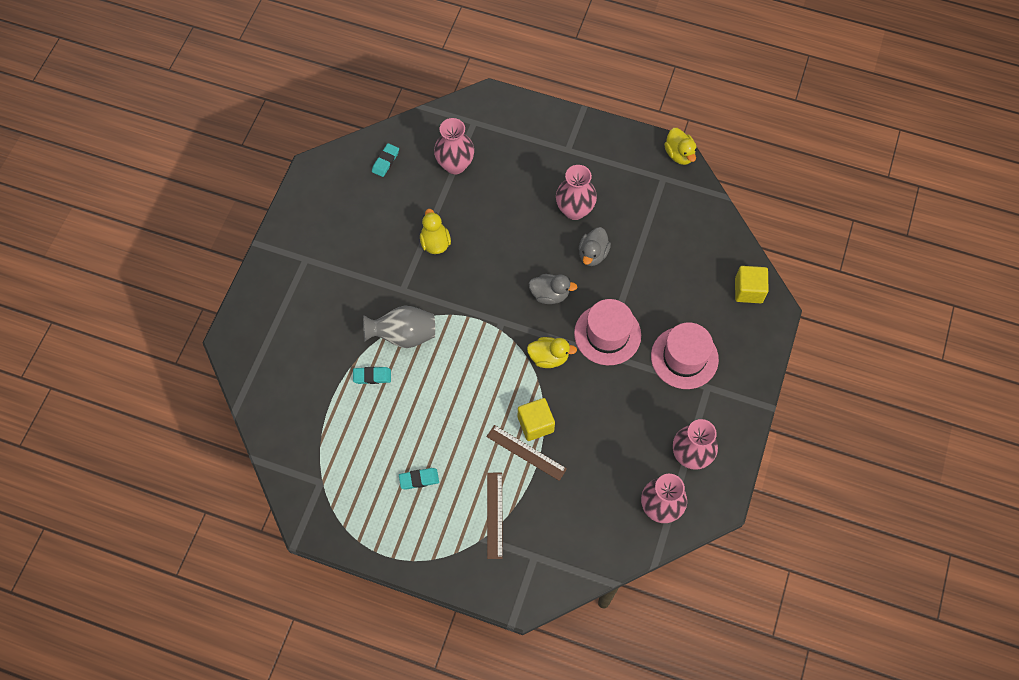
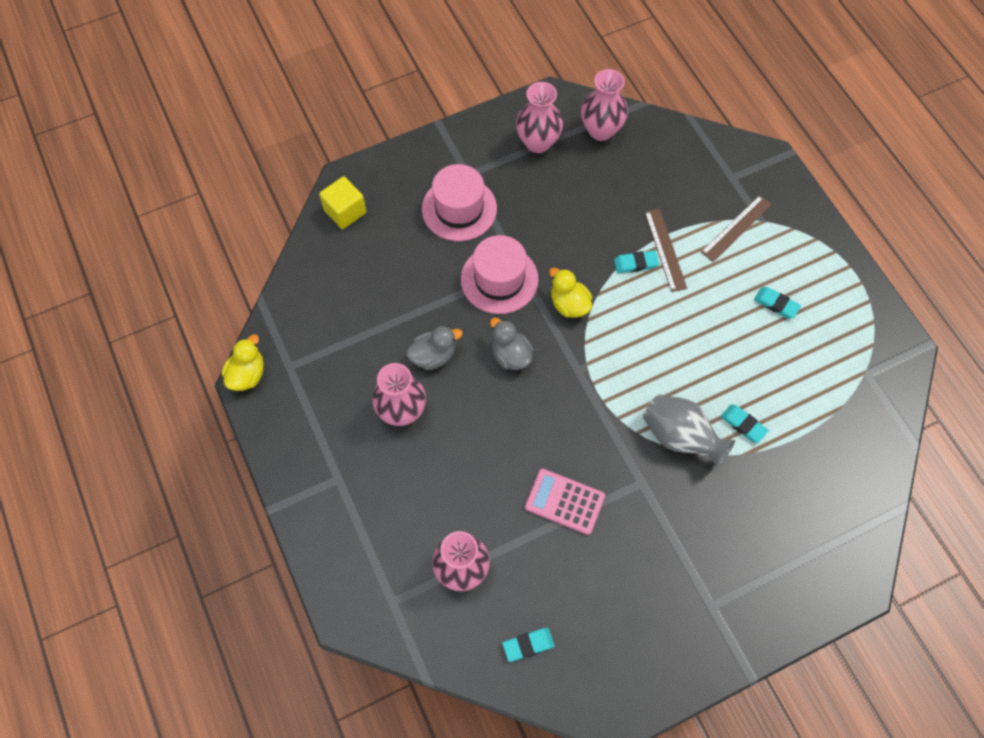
camera: 135 degrees left, 0 degrees up
yellow duck [420,209,451,254] -> pink calculator [525,469,605,535]
yellow cube [518,398,555,441] -> turquoise eraser [614,250,659,274]

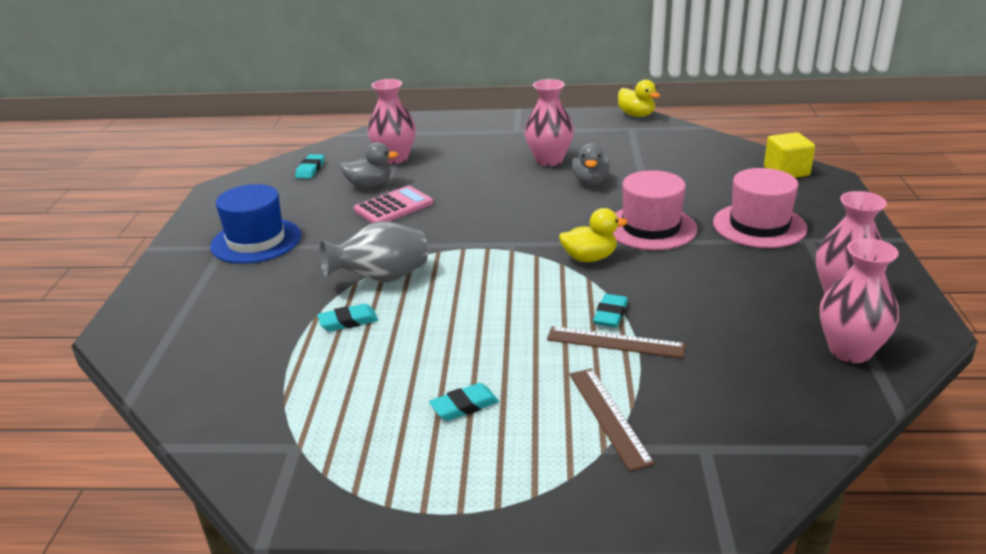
camera: 120 degrees right, 35 degrees down
grey duck [490,318,534,370] -> grey duck moved to [340,142,398,188]
none -> blue hat [210,184,301,264]

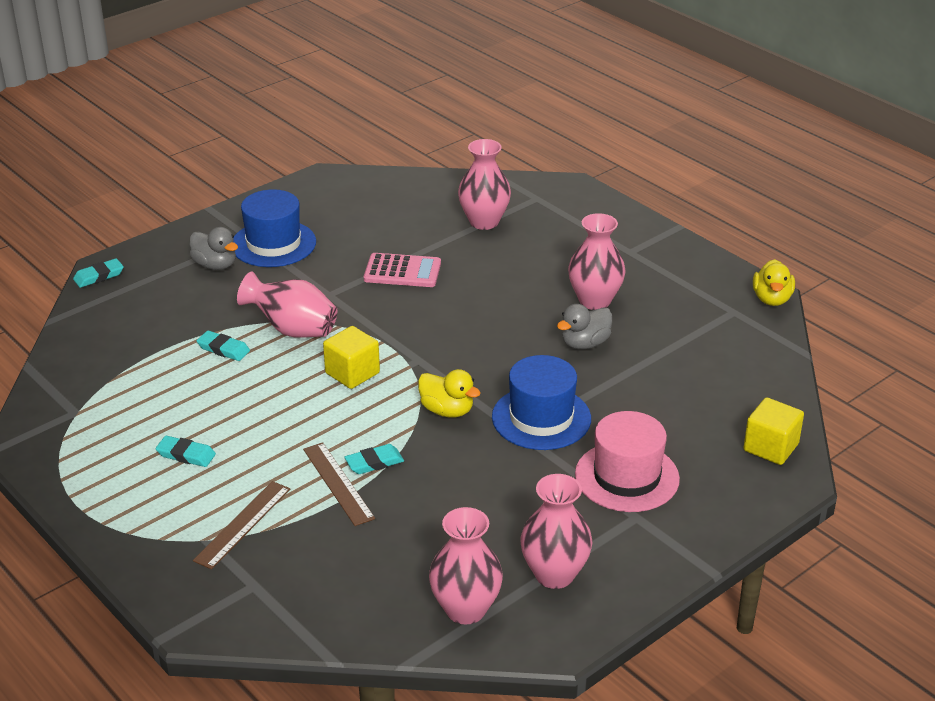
camera: 45 degrees right, 5 degrees up
turquoise eraser [295,154,324,179] -> turquoise eraser moved to [73,258,124,288]
grey vase [319,221,428,283] -> pink vase [237,272,337,338]
grey duck [340,142,398,188] -> grey duck moved to [189,227,238,270]
pink hat [613,170,697,250] -> blue hat [492,355,591,450]
none -> yellow cube [323,326,380,389]

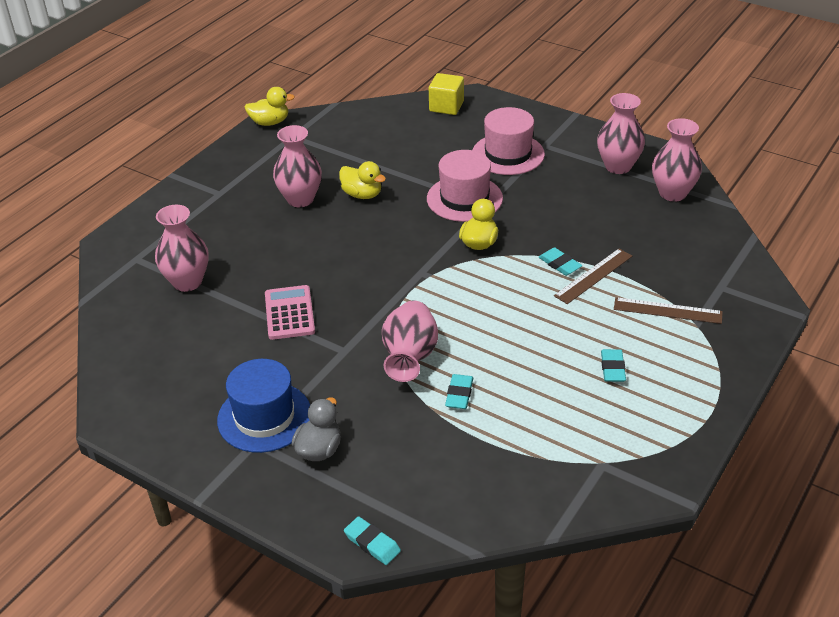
camera: 105 degrees left, 5 degrees up
yellow cube [323,326,380,389] -> none
blue hat [492,355,591,450] -> pink hat [427,150,503,222]
grey duck [557,304,612,349] -> yellow duck [339,161,386,199]

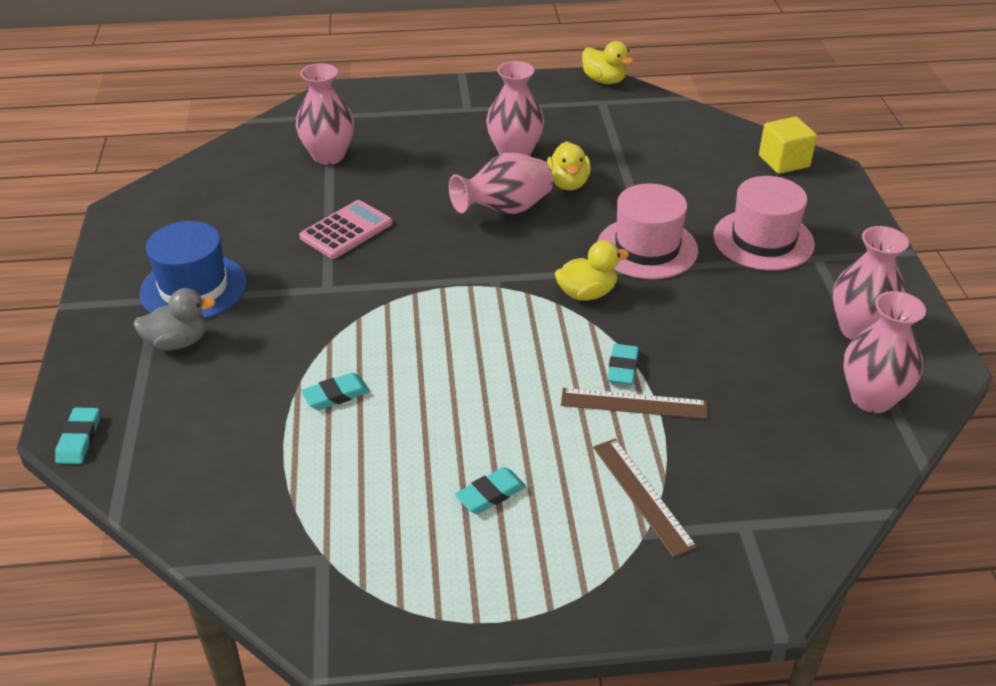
camera: 50 degrees right, 0 degrees up
pink vase [382,301,438,382] -> pink vase moved to [449,153,553,214]

